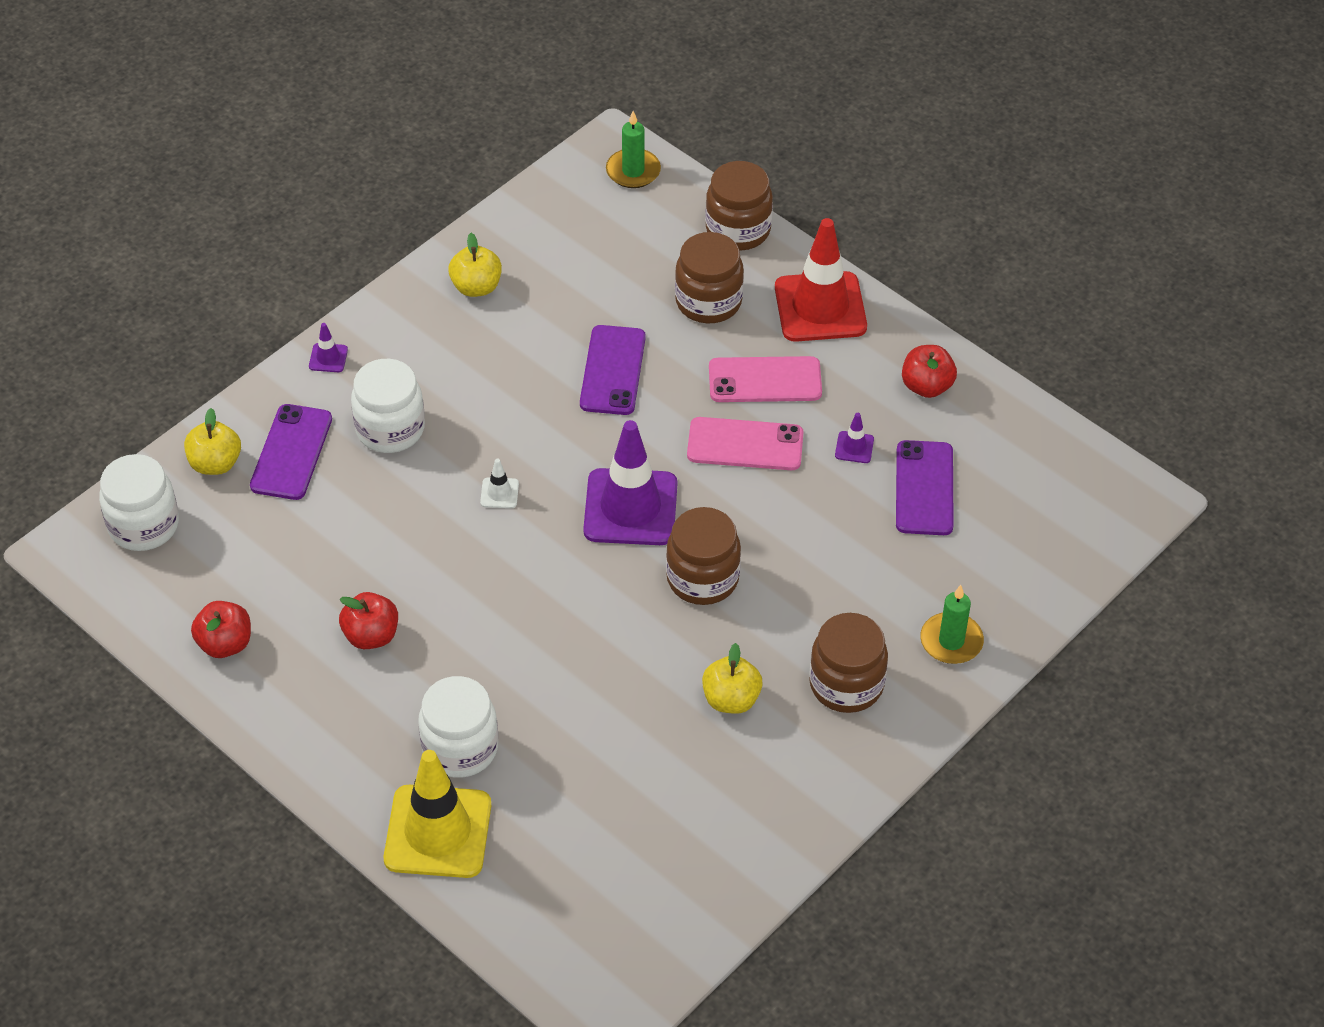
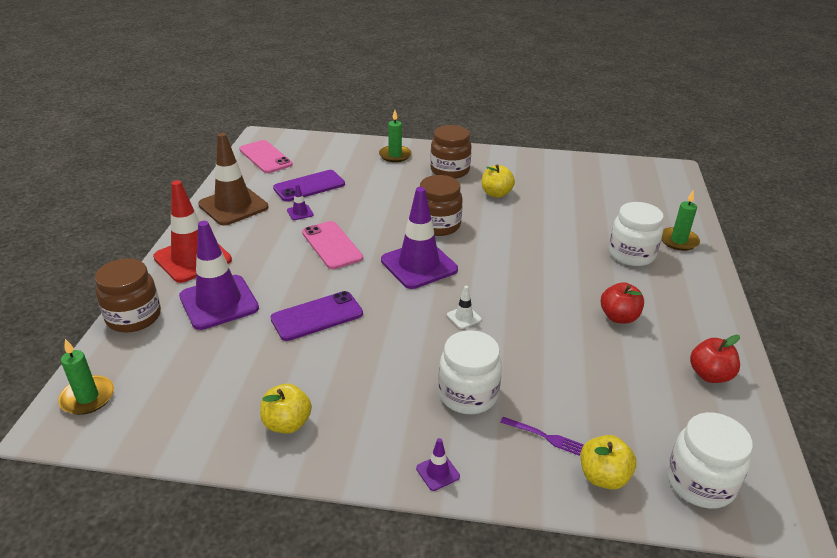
camera: 125 degrees left, 15 degrees down
purple phone [250,404,332,500] -> purple fork [500,417,584,456]
yellow traffic cone [384,750,491,878] -> green candle [662,190,700,251]
brown jar [675,232,744,323] -> purple traffic cone [179,221,259,330]
pink phone [709,356,822,402] -> pink phone moved to [239,140,293,173]
red apple [902,345,957,398] -> brown traffic cone [198,133,269,225]

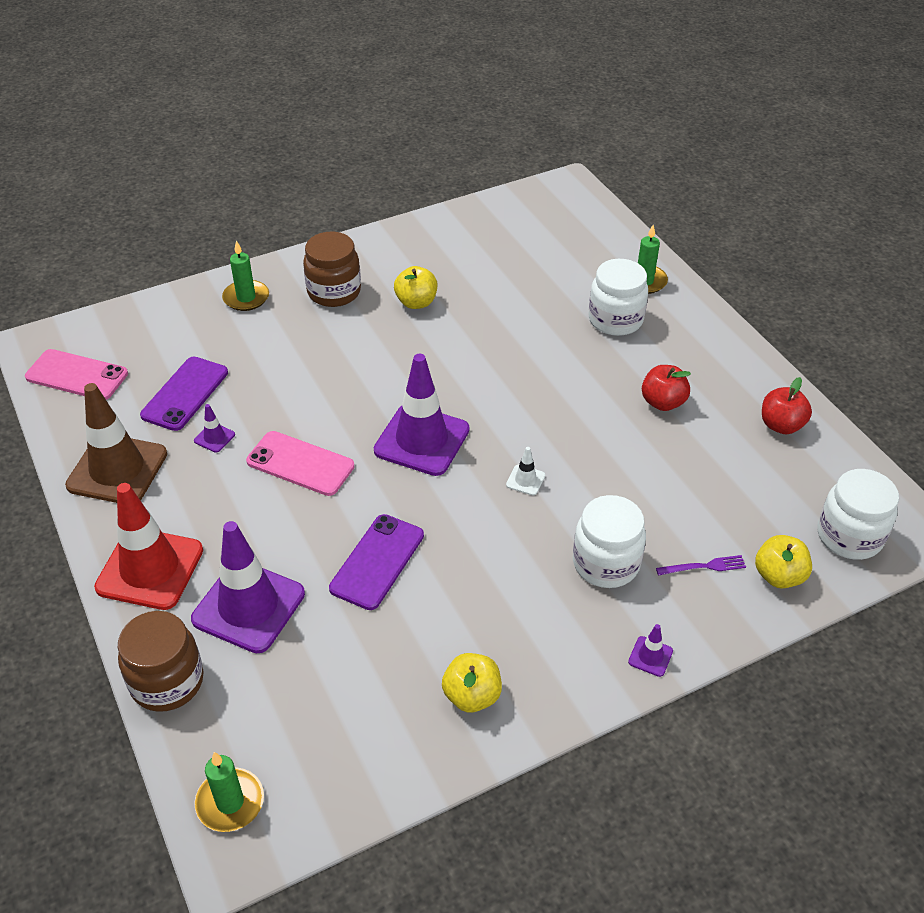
camera: 35 degrees left, 10 degrees up
brown jar [420,175,463,236] -> none

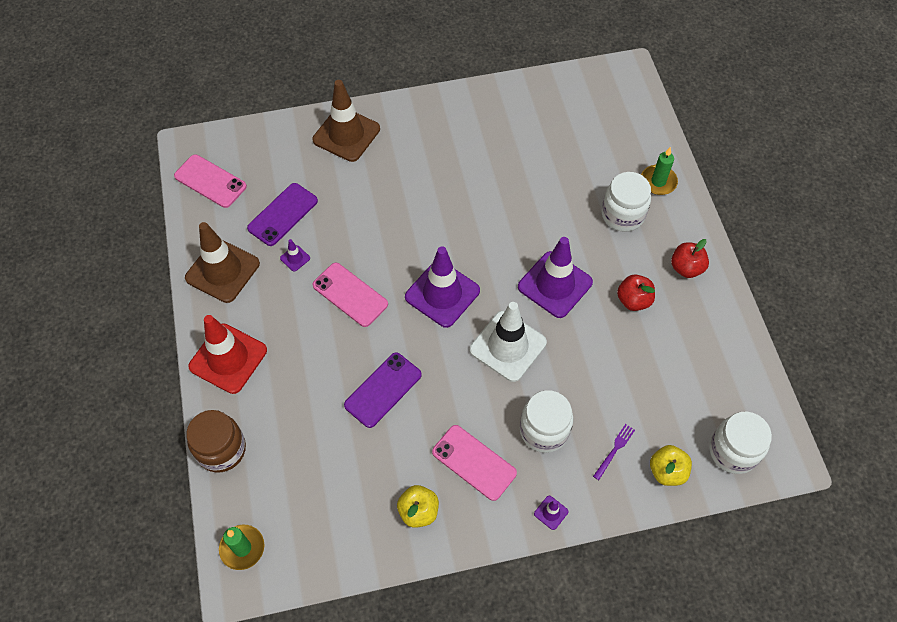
camera: 15 degrees right, 15 degrees up
purple traffic cone [191,521,305,653] -> purple traffic cone moved to [518,237,593,318]
green candle [222,240,269,311] -> brown traffic cone [312,80,380,162]
brown jar [303,232,361,307] -> none
yellow apple [394,266,437,309] -> none
white traffic cone [506,447,545,495] -> white traffic cone [470,302,547,382], size x2.46
purple fork [656,555,746,576] -> purple fork turned 60 degrees counterclockwise [593,424,635,480]
red apple [762,377,812,434] -> red apple moved to [671,239,709,278]
none -> pink phone [432,425,517,501]

